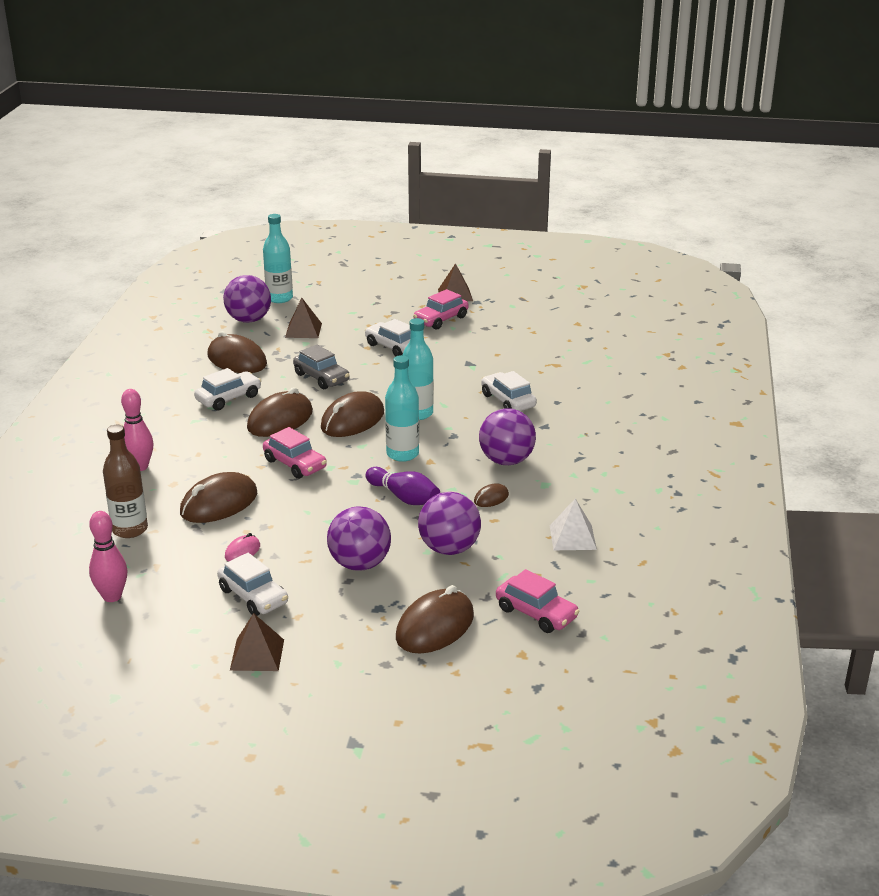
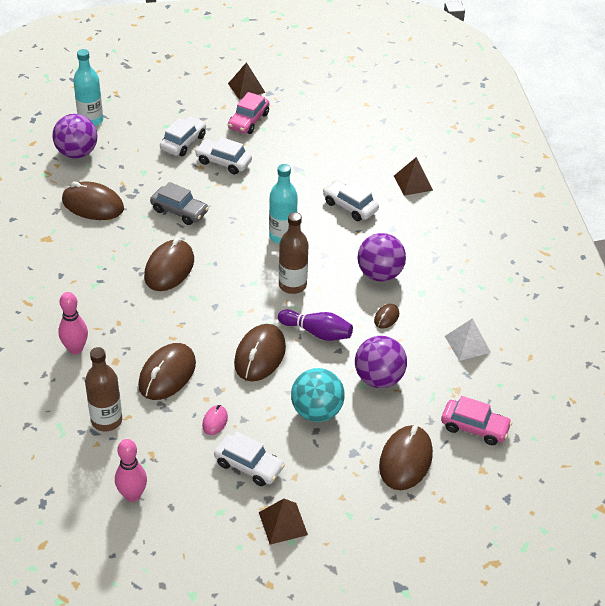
camera: 20 degrees left, 15 degrees up
white car [194,368,261,411] -> white car moved to [160,116,206,156]
pink car [263,427,327,479] -> none
brown pyramid [285,298,322,338] -> brown pyramid moved to [394,157,433,196]
brown mouse [321,391,384,437] -> brown mouse moved to [234,324,286,381]
purple ball [327,506,391,571] -> turquoise ball [291,368,345,422]
turquoise bottle [385,355,419,462] -> brown bottle [279,212,308,294]

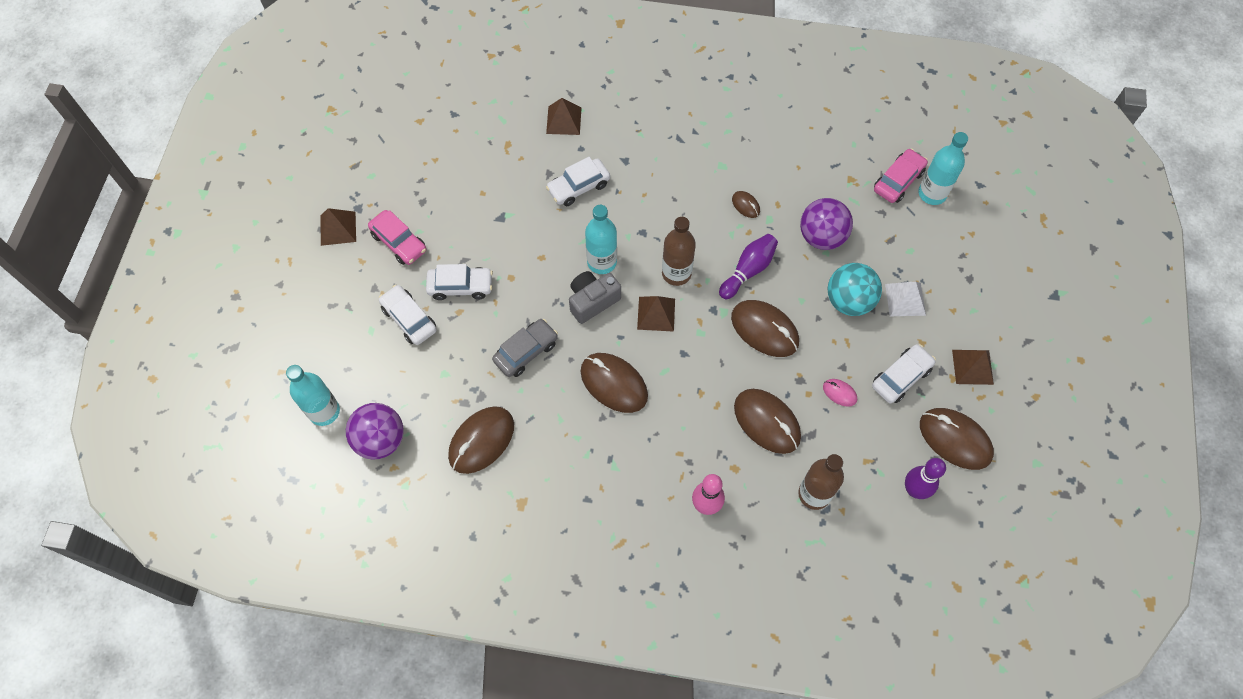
camera: 70 degrees left, 20 degrees up
pink bowling pin [115,439,147,502] -> purple bowling pin [905,458,946,499]
white car [195,137,252,174] -> white car turned 135 degrees counterclockwise [426,264,493,300]
purple ball [358,233,406,282] -> none
brown mouse [379,425,433,490] -> brown mouse moved to [920,408,994,470]
white pyramid [445,318,491,361] -> white pyramid moved to [885,281,926,316]
none -> grey camera [569,271,621,324]
none -> brown pyramid [637,296,675,332]
none -> turquoise bottle [918,132,968,205]

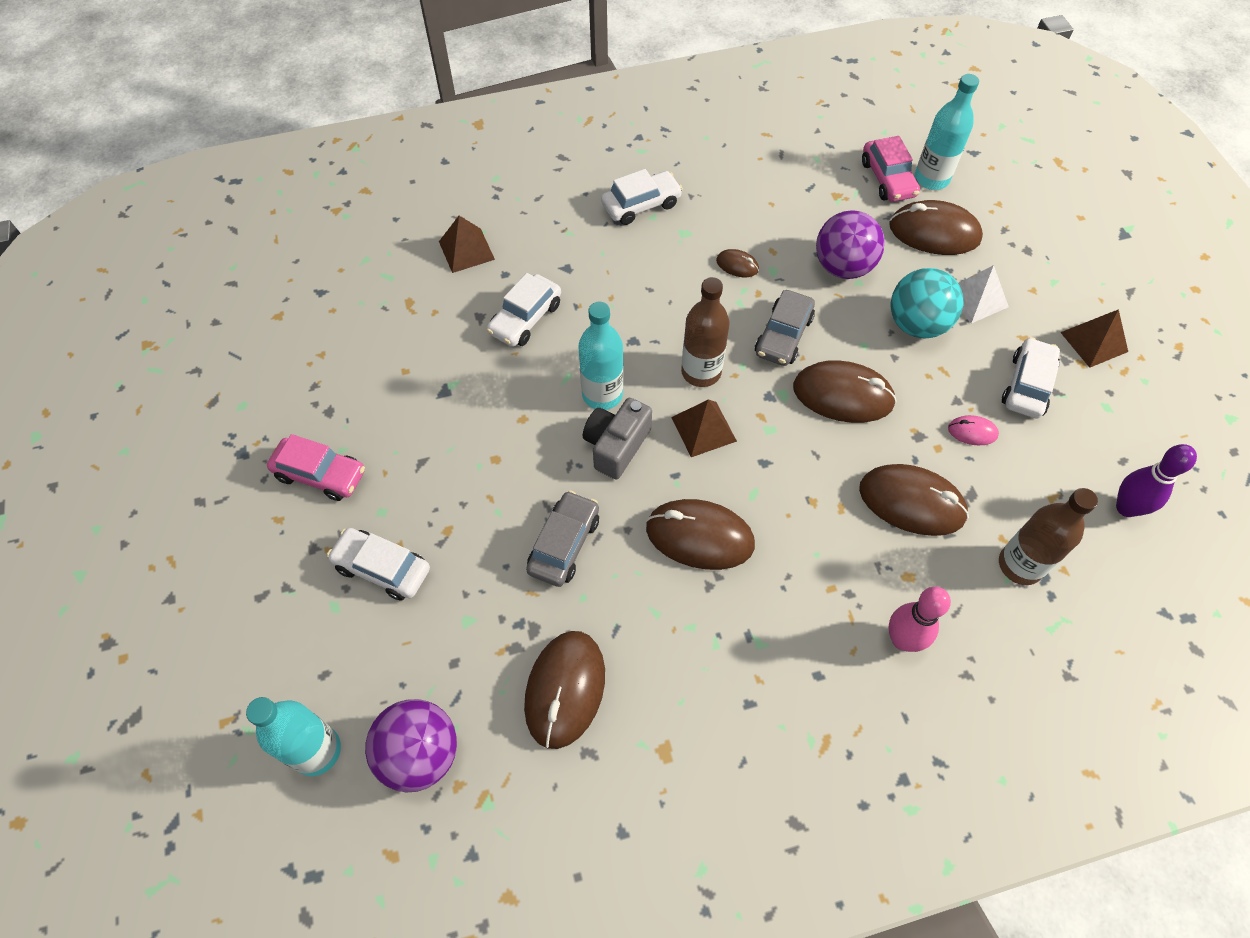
camera: 25 degrees left, 5 degrees down
brown pyramid [320,208,356,246] -> none
white car [426,264,493,300] -> white car moved to [601,169,683,225]
purple bowling pin [719,234,778,299] -> grey car [755,290,815,366]
pink car [874,148,928,203] -> pink car turned 150 degrees clockwise [862,136,920,202]
brown mouse [920,408,994,470] -> brown mouse moved to [889,200,983,255]

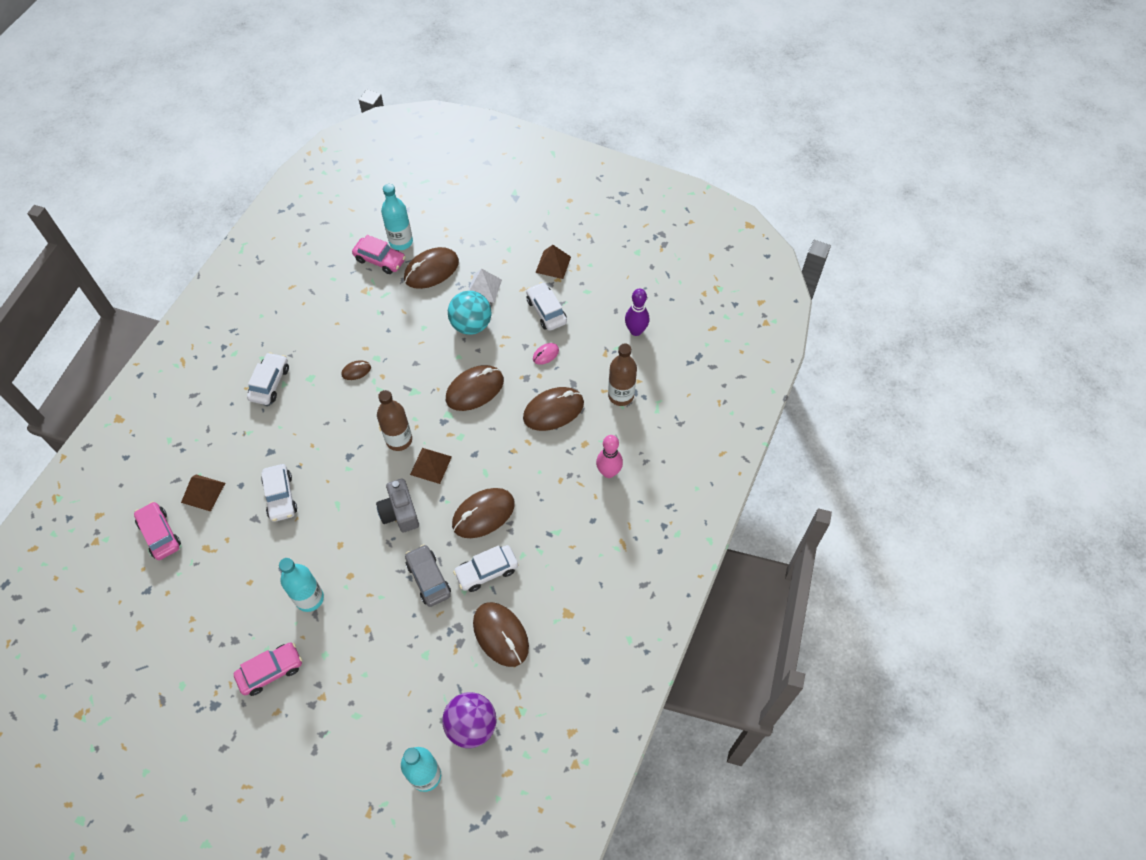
camera: 50 degrees left, 0 degrees up
white car [327,528,430,601] -> white car moved to [453,545,518,592]
turquoise bottle [578,302,623,410] -> turquoise bottle moved to [279,558,324,612]
grey car [755,290,815,366] -> none
purple ball [816,210,885,279] -> none
none -> pink car [134,502,181,560]

